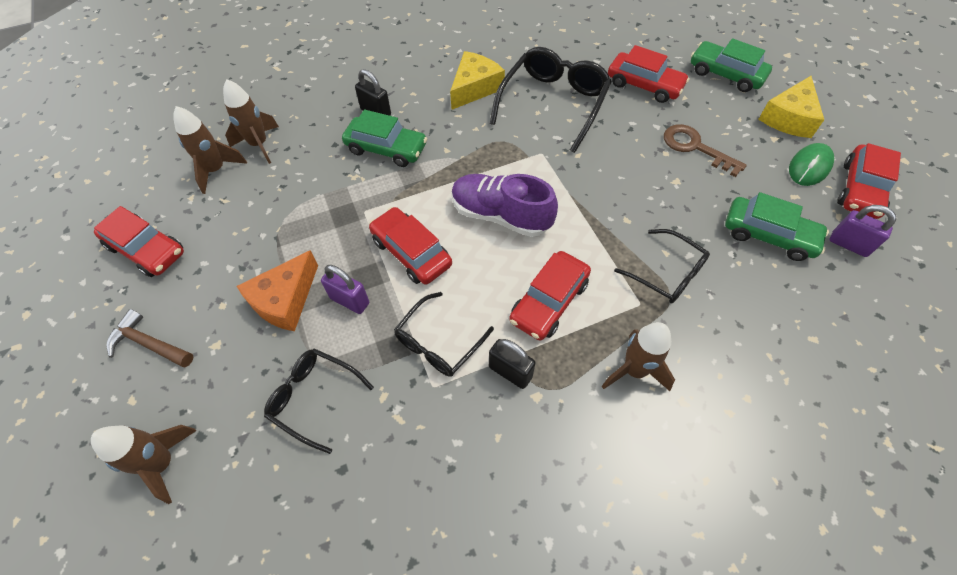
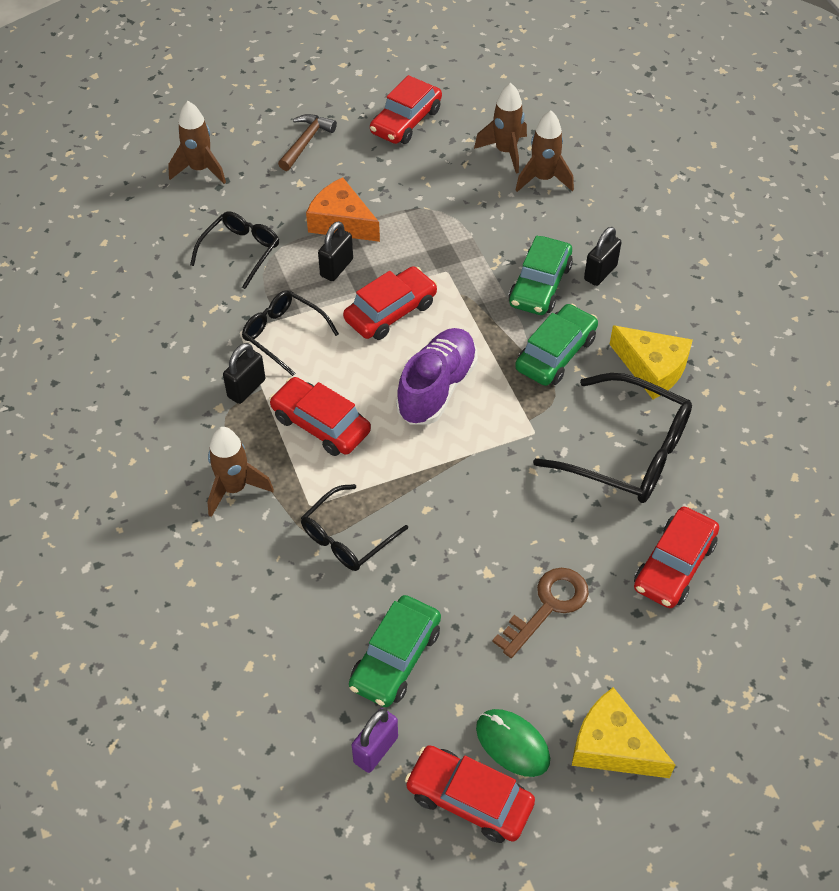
camera: 90 degrees right, 5 degrees down
purple padlock [321,265,369,314] -> black padlock [318,221,353,281]
green car [691,38,772,92] -> green car moved to [515,304,598,386]

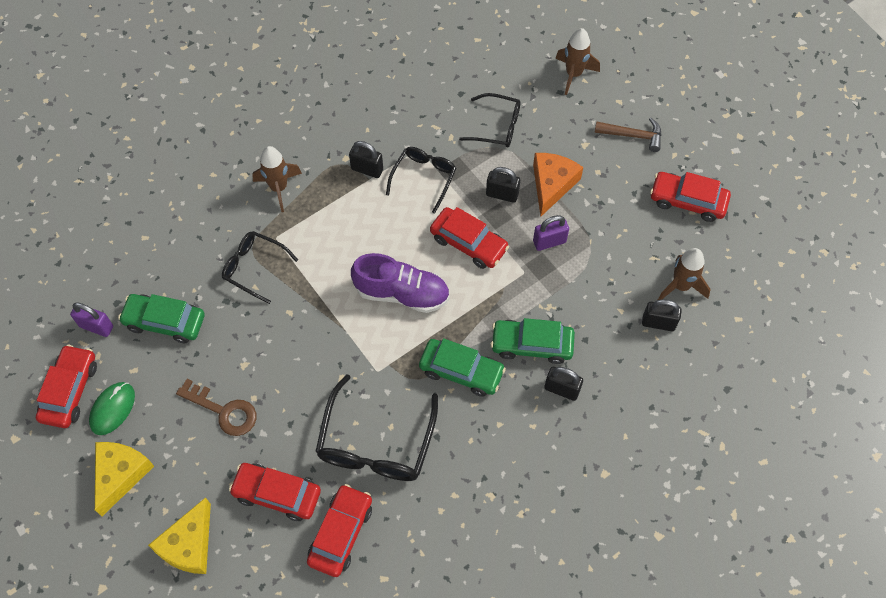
camera: 75 degrees right, 10 degrees up
red car [269,377,371,456] -> red car moved to [307,484,372,577]
brown rocket [516,110,574,192] -> black padlock [642,299,682,331]
yellow cheese [609,325,693,399] -> yellow cheese moved to [148,497,211,574]
none -> purple padlock [533,215,569,251]

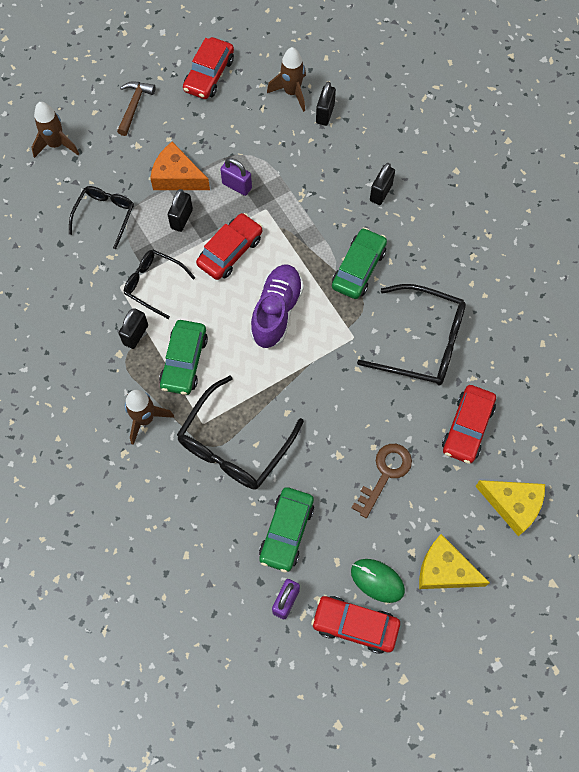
camera: 85 degrees left, 5 degrees up
black glasses [222,231,298,304] -> black glasses [177,375,304,490], size x1.64
red car [307,484,372,577] -> none
green car [491,318,575,364] -> green car moved to [159,320,208,395]
purple padlock [533,215,569,251] -> purple padlock turned 45 degrees counterclockwise [220,158,252,196]

